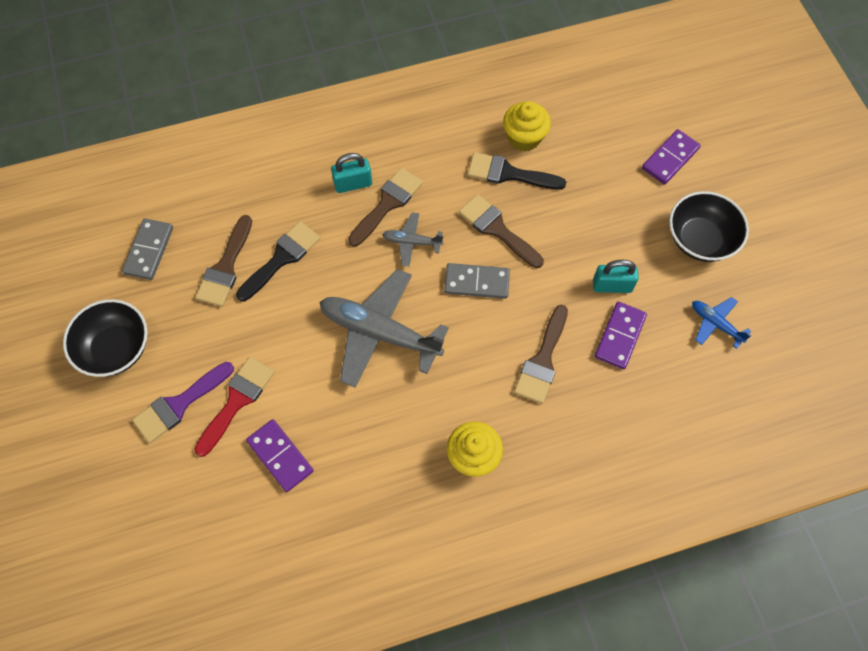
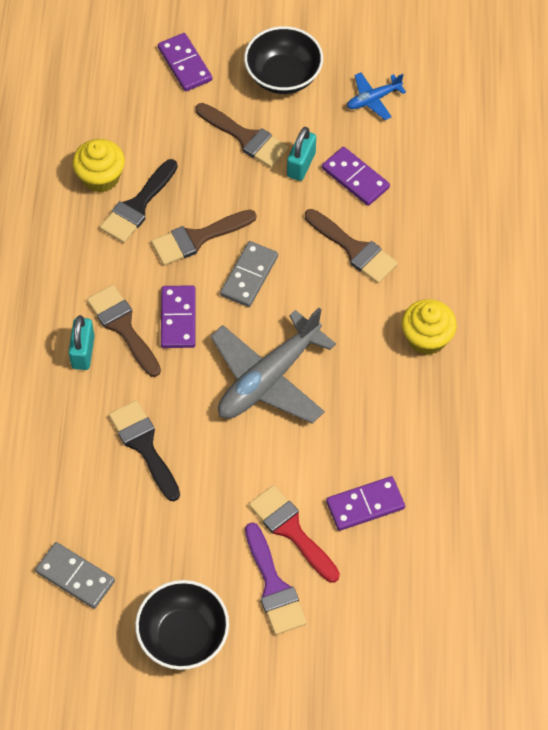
camera: 70 degrees left, 5 degrees down
brown brush [195,215,252,307] -> brown brush moved to [196,103,289,168]
grey plane [382,212,443,266] -> purple domino [161,285,196,348]

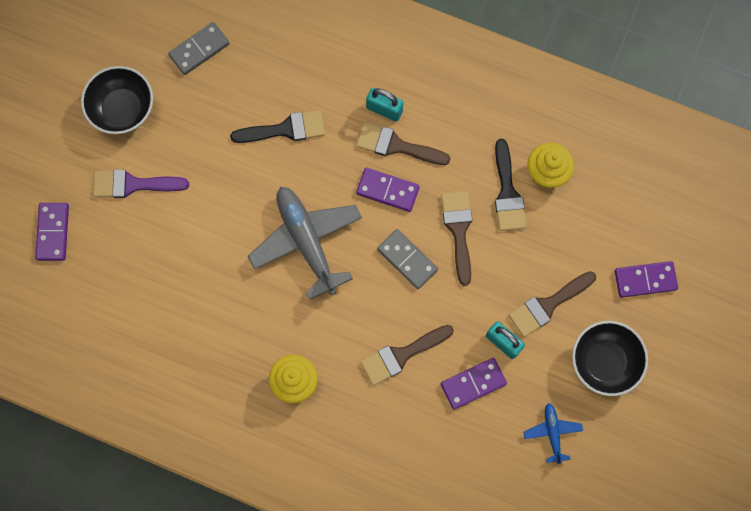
camera: 110 degrees right, 15 degrees up
brown brush [87,285,161,377] -> brown brush turned 150 degrees counterclockwise [356,122,450,165]
black brush [100,159,178,243] -> black brush turned 150 degrees counterclockwise [495,139,526,231]
red brush [249,485,340,583] -> none
purple domino [326,476,405,531] -> purple domino moved to [35,203,69,261]

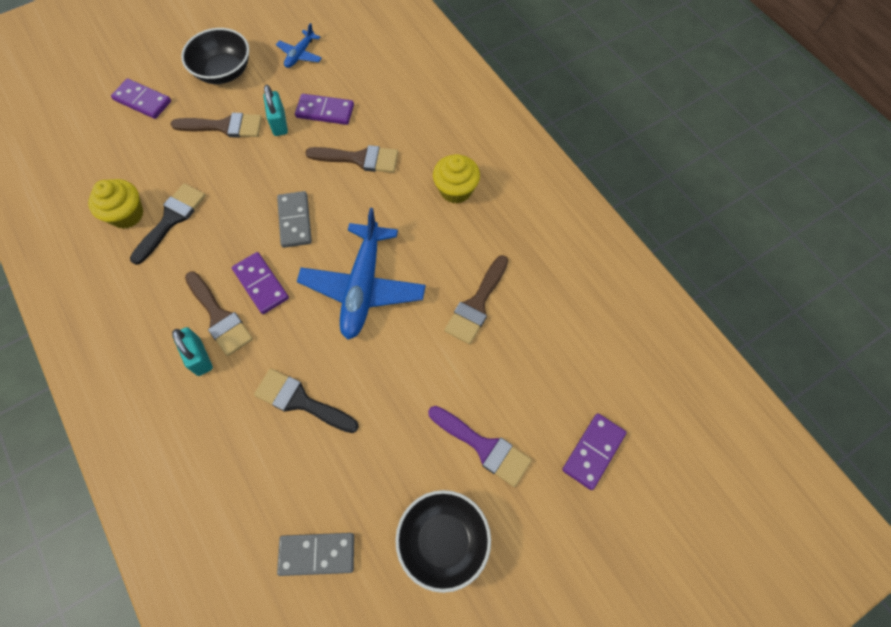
camera: 145 degrees left, 10 degrees down
grey plane [248,187,362,300] -> blue plane [297,208,426,340]
brown brush [441,191,472,286] -> brown brush moved to [444,255,508,344]

